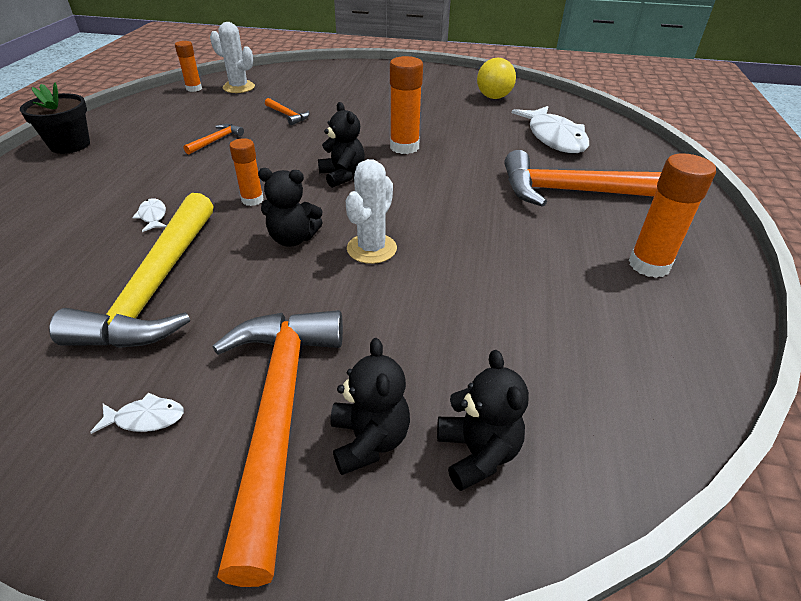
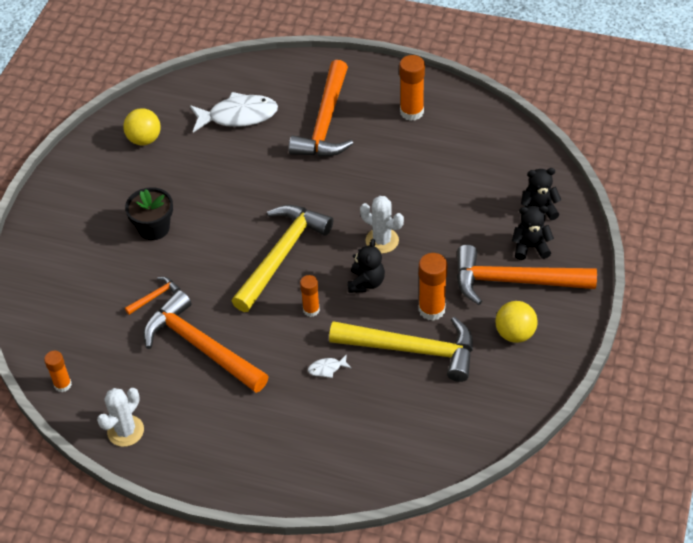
camera: 80 degrees left, 10 degrees up
black flower pot [20,82,90,154] -> black flower pot moved to [125,187,173,240]
white fish [90,392,184,434] -> yellow ball [495,301,538,343]
orange hammer [183,124,244,154] -> orange hammer [143,290,269,393], size x2.44
white cactus [210,22,255,93] -> white cactus moved to [97,388,144,447]
black teddy bear [318,102,365,188] -> yellow hammer [232,205,333,312]
orange glue stick [390,56,423,154] -> orange glue stick moved to [419,253,447,321]

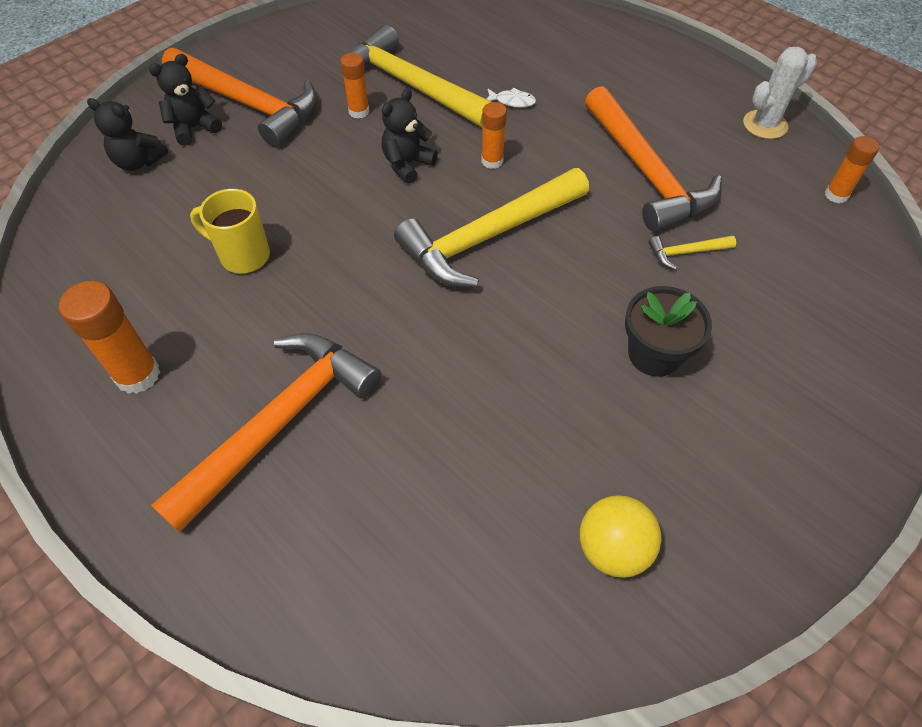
camera: 155 degrees left, 5 degrees up
orange hammer [125,277,181,315] -> yellow hammer [648,236,736,270]
white fish [190,92,278,132] -> none
white cactus [360,196,404,253] -> none
orange glue stick [419,253,447,321] -> orange glue stick [340,53,370,119], size x0.63
yellow ball [495,301,538,343] -> none
black teddy bear [512,206,554,260] -> black teddy bear turned 120 degrees clockwise [149,54,222,146]
none -> yellow mug [190,189,270,273]

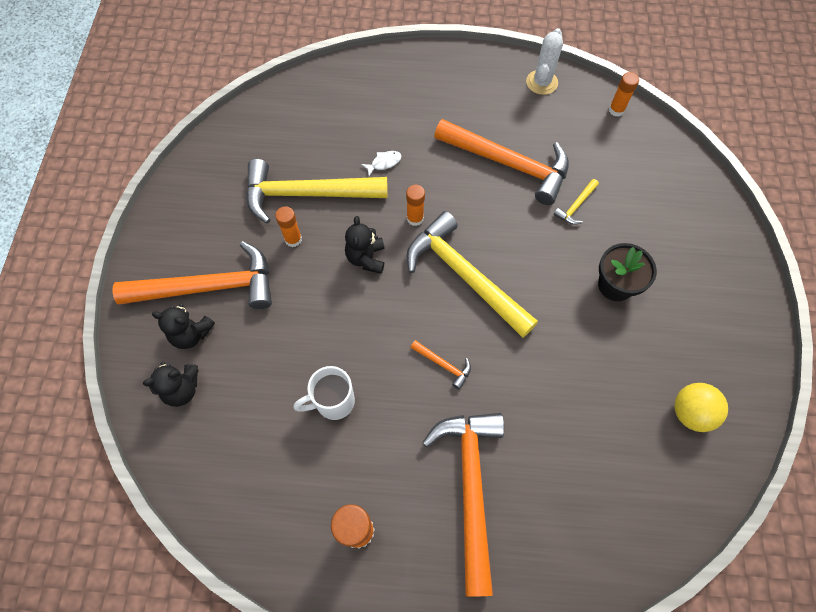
camera: 40 degrees left, 10 degrees up
black teddy bear [149,54,222,146] -> black teddy bear turned 90 degrees counterclockwise [152,304,215,349]
yellow mug [190,189,270,273] -> white mug [293,366,355,420]
yellow hammer [394,168,589,287] -> yellow hammer turned 120 degrees clockwise [406,211,538,338]
none -> orange hammer [410,340,471,390]

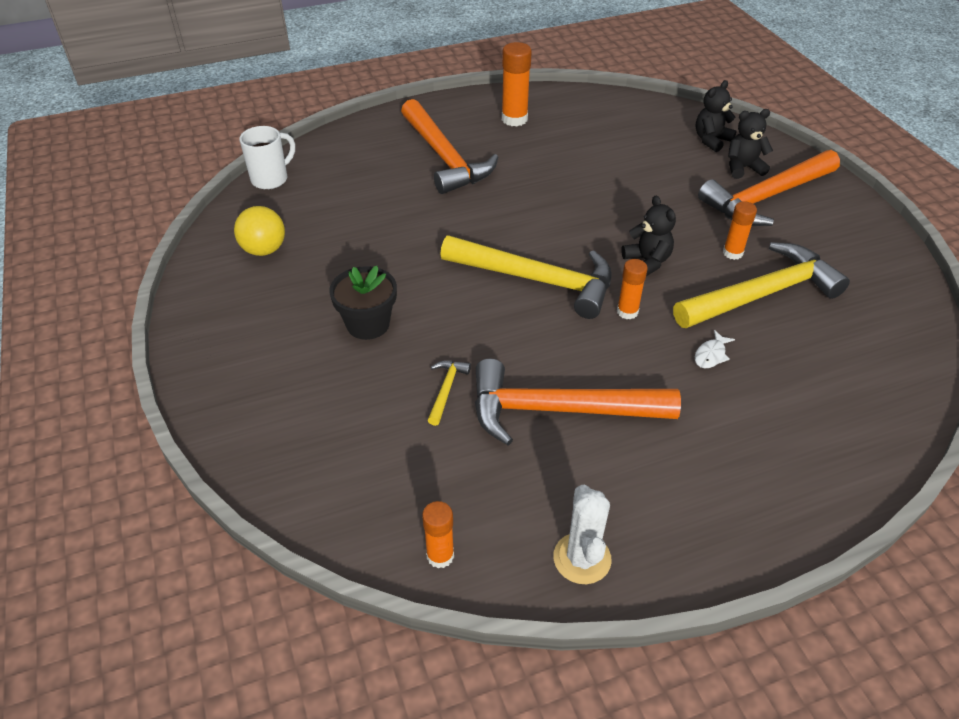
camera: 155 degrees right, 20 degrees down
white mug [293,366,355,420] -> white mug moved to [239,126,295,190]
orange hammer [410,340,471,390] -> none

